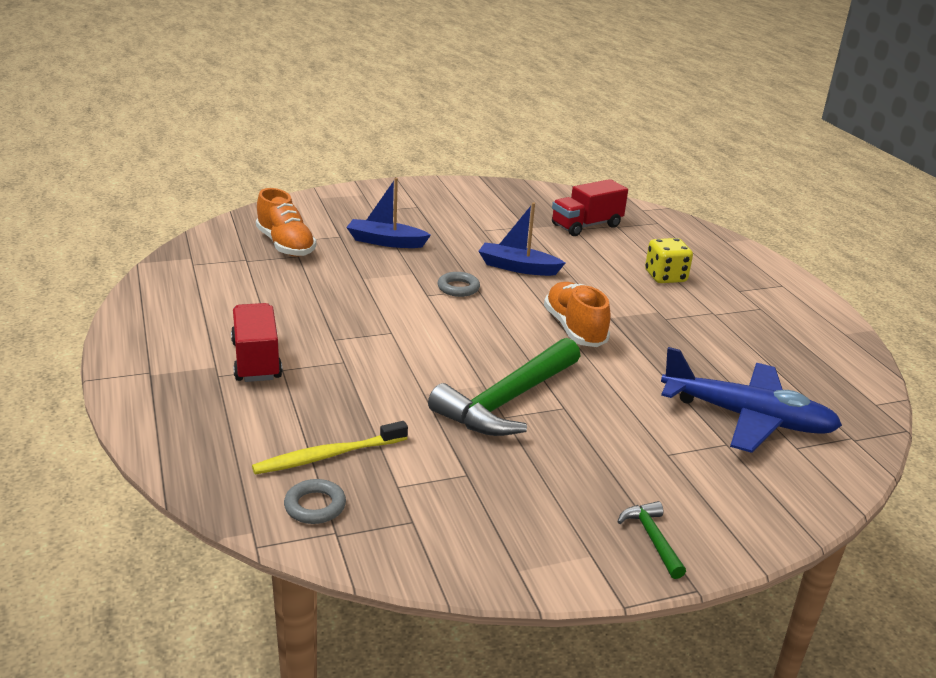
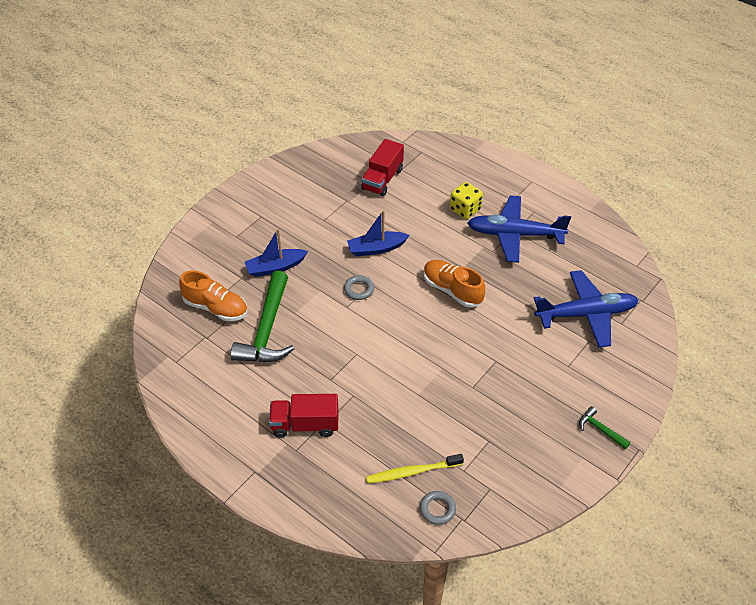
camera: 30 degrees left, 20 degrees up
red truck [231,303,283,382] -> red truck turned 45 degrees counterclockwise [269,394,339,438]
yellow toothbrush [252,421,408,474] -> yellow toothbrush turned 45 degrees clockwise [366,454,464,483]
green hammer [428,338,580,436] -> green hammer moved to [231,271,294,362]
none -> blue plane [468,195,571,263]

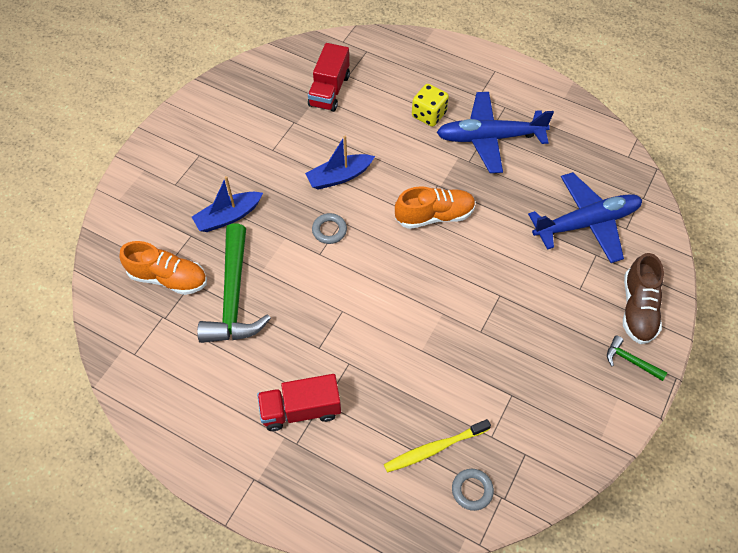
camera: 10 degrees left, 10 degrees up
orange shoe [424,260,485,308] -> orange shoe turned 135 degrees clockwise [395,186,476,229]
none -> brown shoe [623,253,664,344]

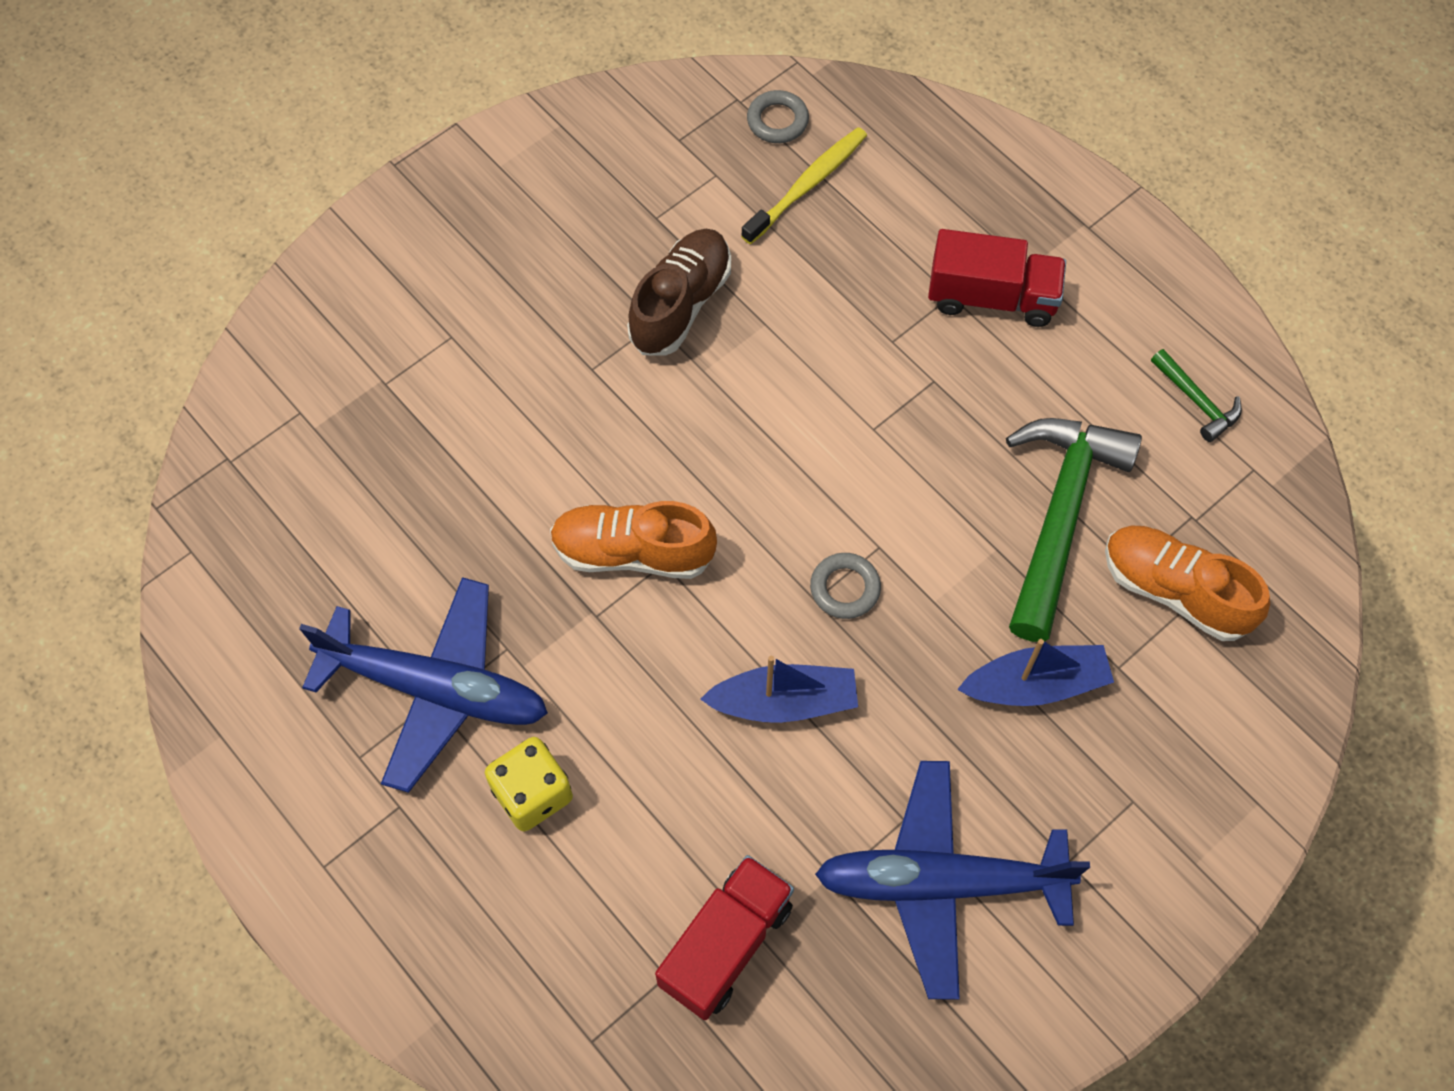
camera: 160 degrees left, 5 degrees up
yellow toothbrush [384,419,491,473] -> yellow toothbrush turned 45 degrees counterclockwise [741,127,867,244]
blue plane [528,172,642,263] -> blue plane moved to [815,761,1090,1000]
green hammer [607,336,668,381] -> green hammer moved to [1151,349,1242,442]
brown shoe [623,253,664,344] -> brown shoe moved to [627,229,731,356]

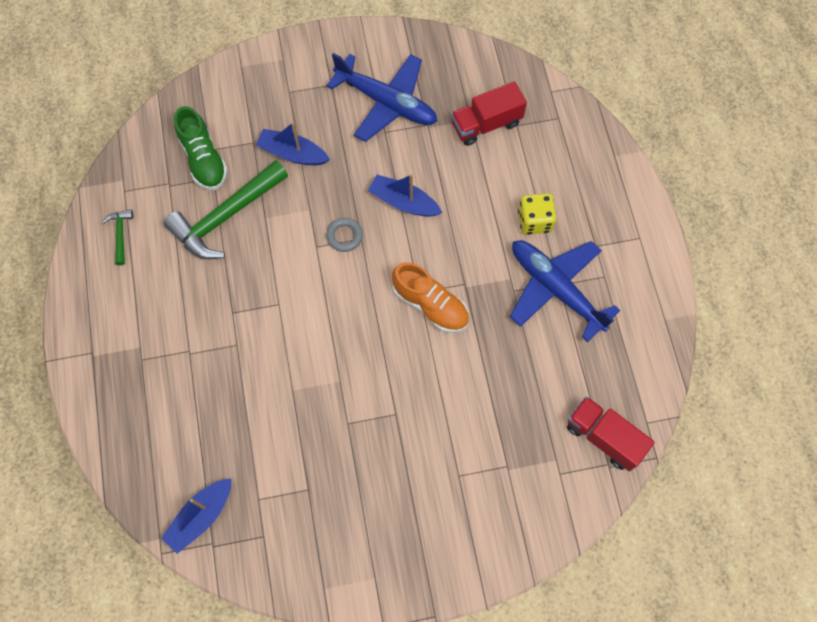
camera: 150 degrees left, 5 degrees up
brown shoe [627,229,731,356] -> none
yellow toothbrush [741,127,867,244] -> none
grey ring [747,90,809,143] -> blue boat [161,478,232,554]
red truck [928,229,1066,327] -> red truck moved to [567,396,655,471]
orange shoe [1105,526,1270,641] -> green shoe [174,106,228,190]

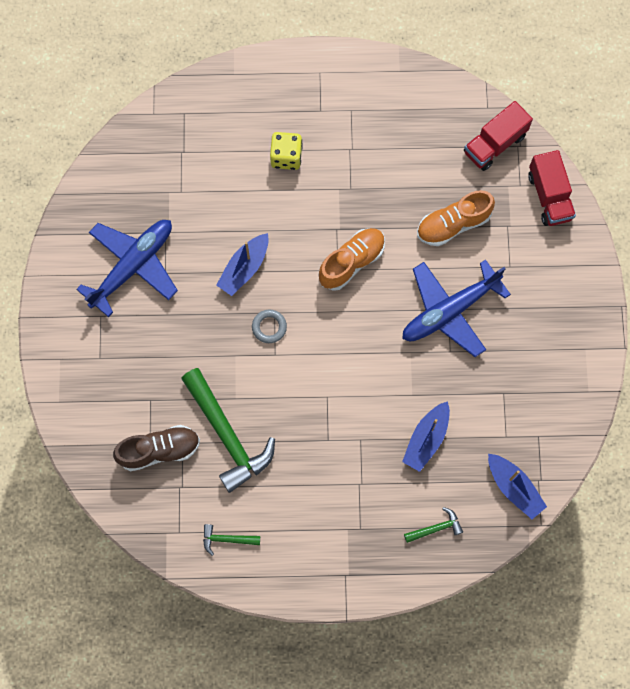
camera: 80 degrees left, 5 degrees up
green shoe [174,106,228,190] -> brown shoe [113,425,200,471]
blue boat [256,122,330,165] -> blue boat moved to [402,401,450,472]
red truck [451,81,527,146] -> red truck moved to [528,150,576,226]
blue plane [510,240,620,342] -> blue plane moved to [402,260,511,357]
none -> green hammer [404,507,463,543]
none -> orange shoe [417,190,495,246]

